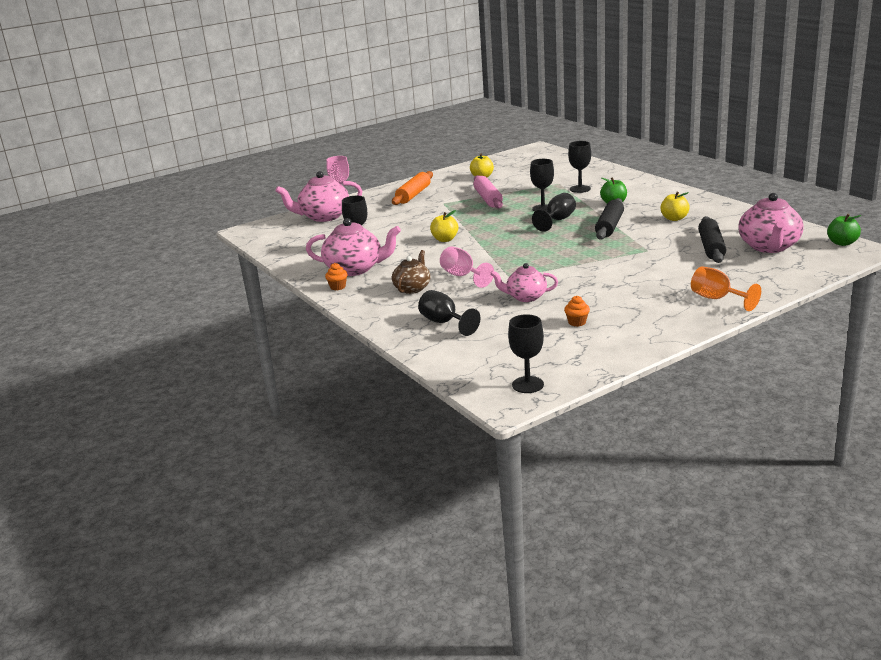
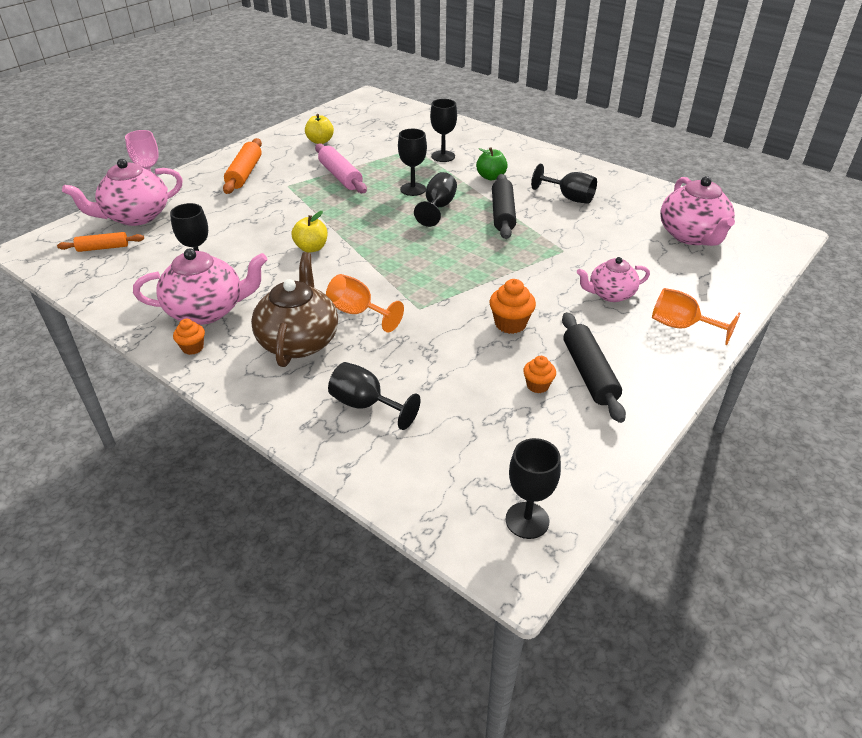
camera: 20 degrees left, 15 degrees up
brown teapot [392,250,431,294] -> brown teapot [251,252,338,367], size x1.62
pink goblet [440,246,494,288] -> orange goblet [326,274,404,332]
pink teapot [490,263,558,302] -> pink teapot moved to [577,257,650,302]
yellow apple [660,192,690,221] -> black goblet [531,164,597,204]
black rolling pin [698,216,726,263] -> black rolling pin moved to [562,312,626,423]
green apple [827,214,862,246] -> none
none -> orange rolling pin [57,232,144,252]
none -> orange cupcake [490,279,536,334]

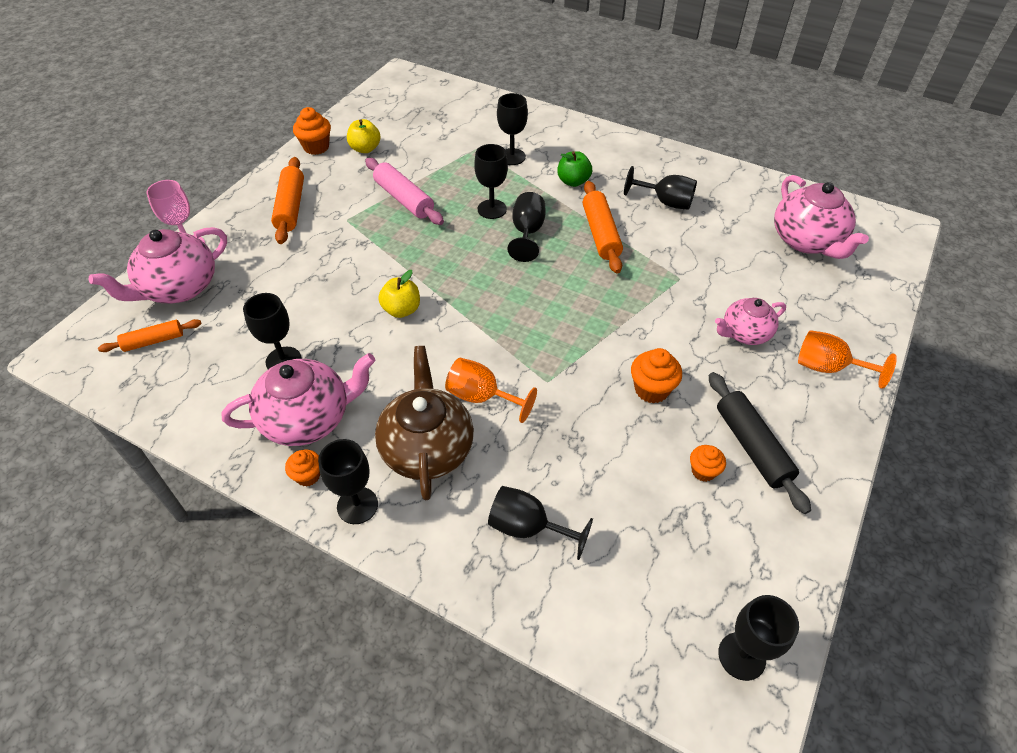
camera: 10 degrees left, 10 degrees up
black rolling pin [492,174,516,239] -> orange rolling pin [583,181,623,274]
none -> orange cupcake [293,107,331,155]
none -> black goblet [318,439,378,524]

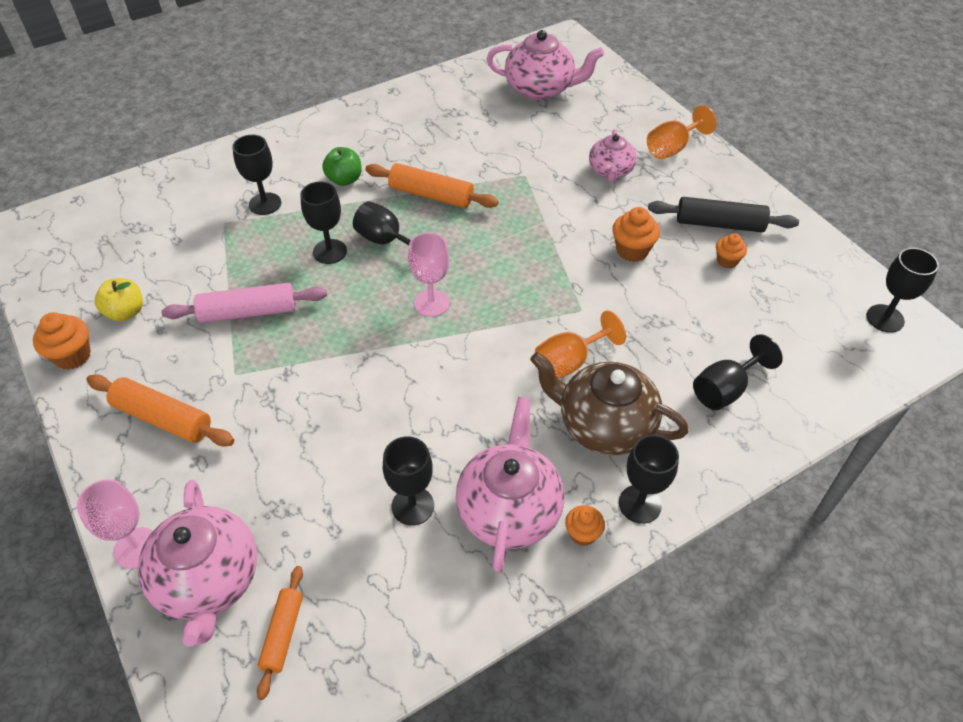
camera: 60 degrees left, 0 degrees up
yellow apple [378,270,420,318] -> none
black goblet [624,166,697,210] -> none
none -> pink goblet [408,233,450,317]

